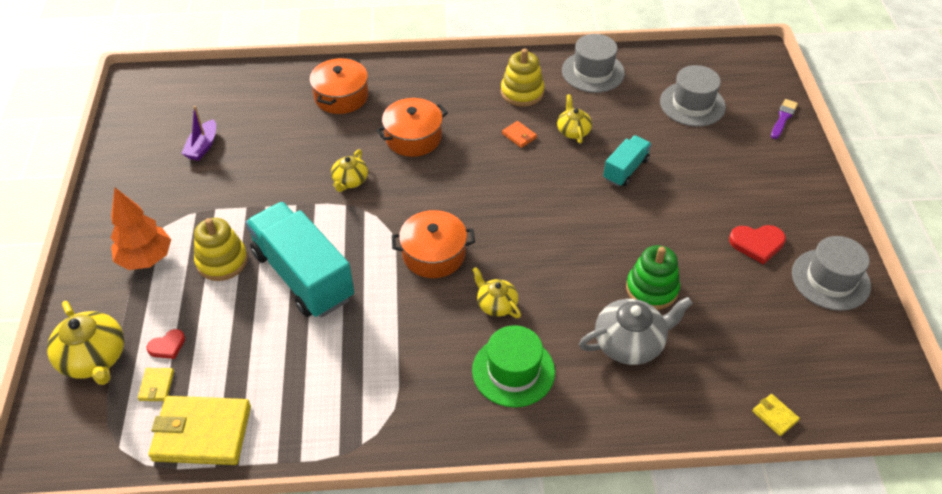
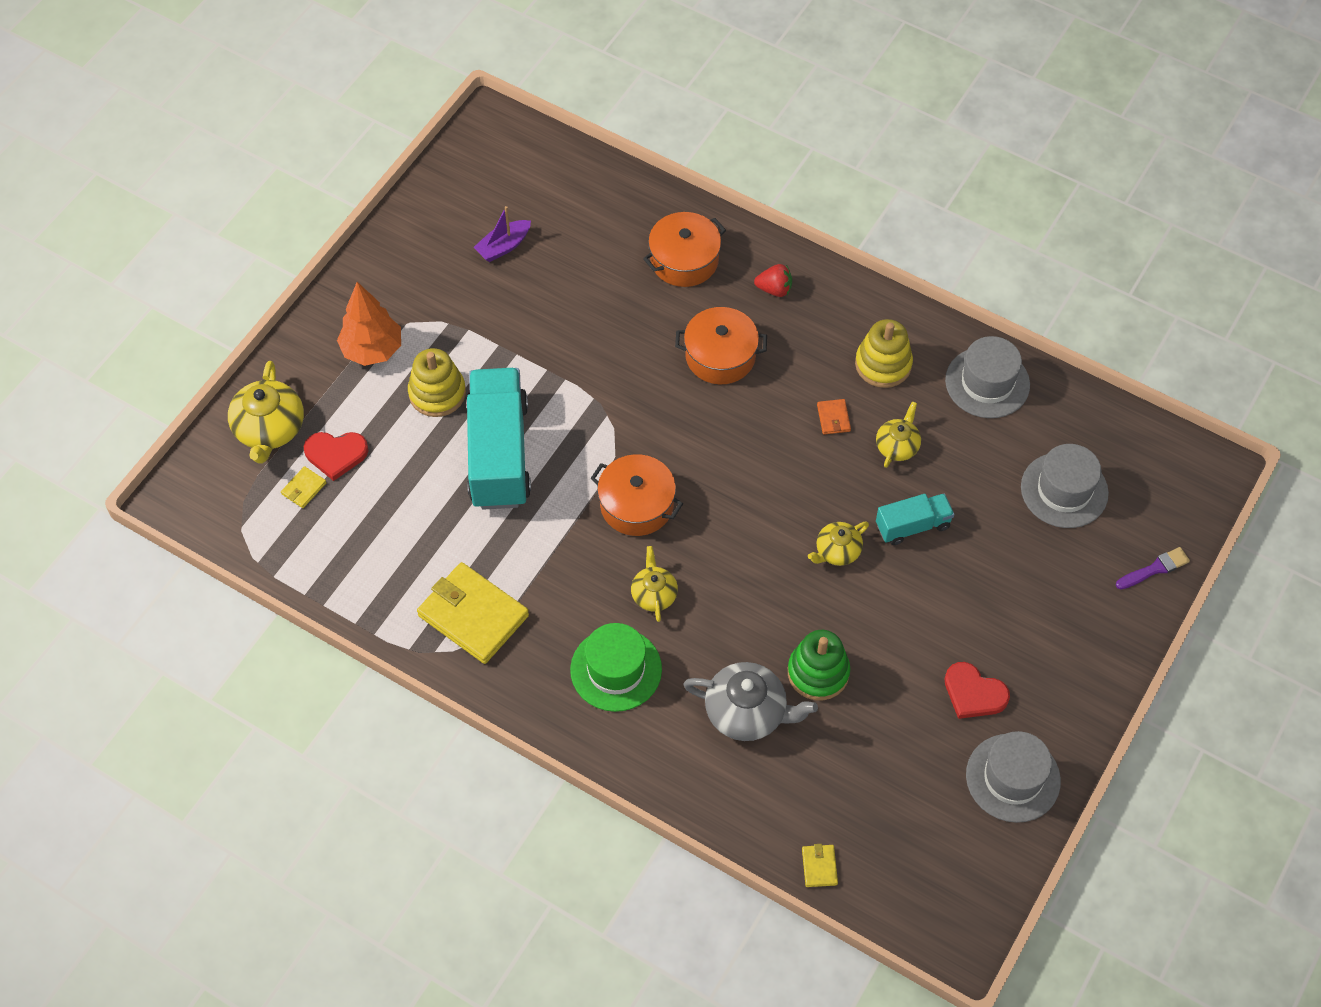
camera: 35 degrees right, 10 degrees up
red heart [146,329,185,359] -> red heart [303,432,368,481], size x1.58
yellow wallet [149,396,251,465] -> yellow wallet moved to [417,562,529,664]
yellow teapot [331,150,368,192] -> yellow teapot moved to [808,522,869,566]
none -> red strawberry [754,264,792,297]

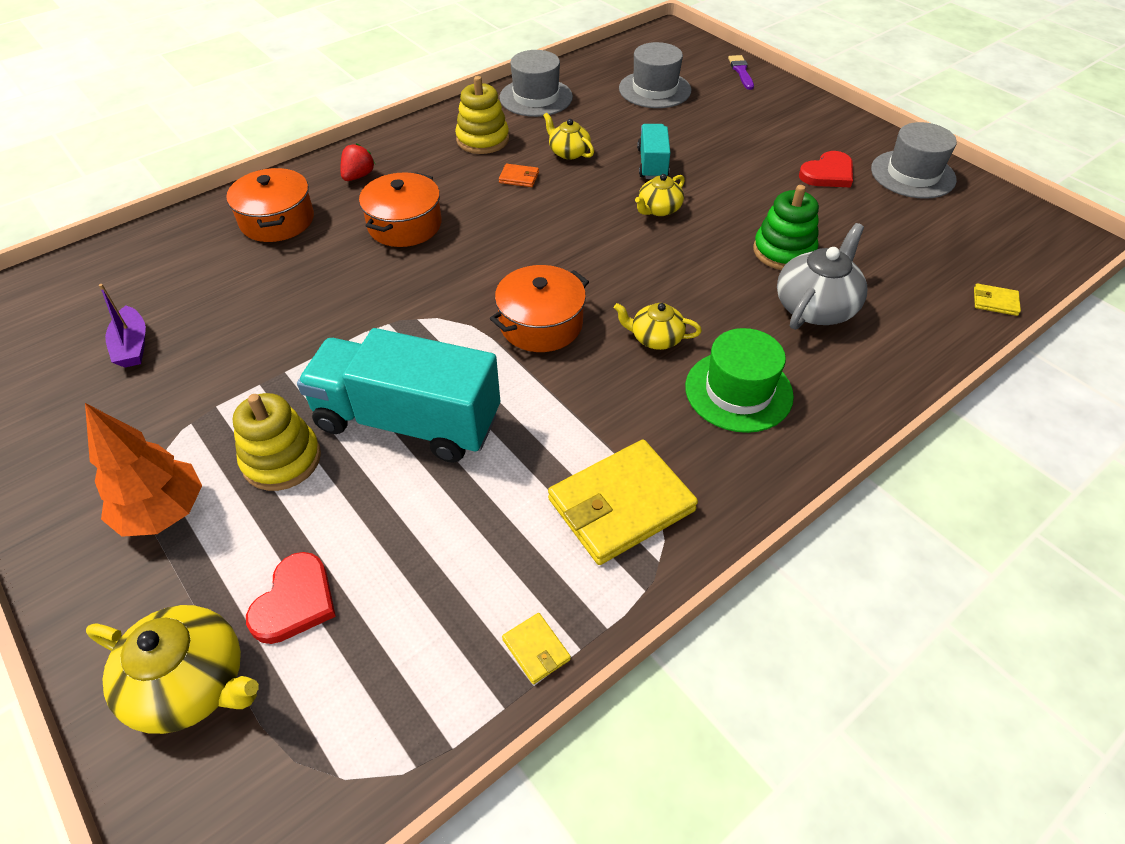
camera: 70 degrees left, 10 degrees down
yellow wallet [281,466,327,508] -> yellow wallet moved to [502,613,571,684]
yellow teapot [808,522,869,566] -> yellow teapot turned 60 degrees clockwise [635,174,685,216]

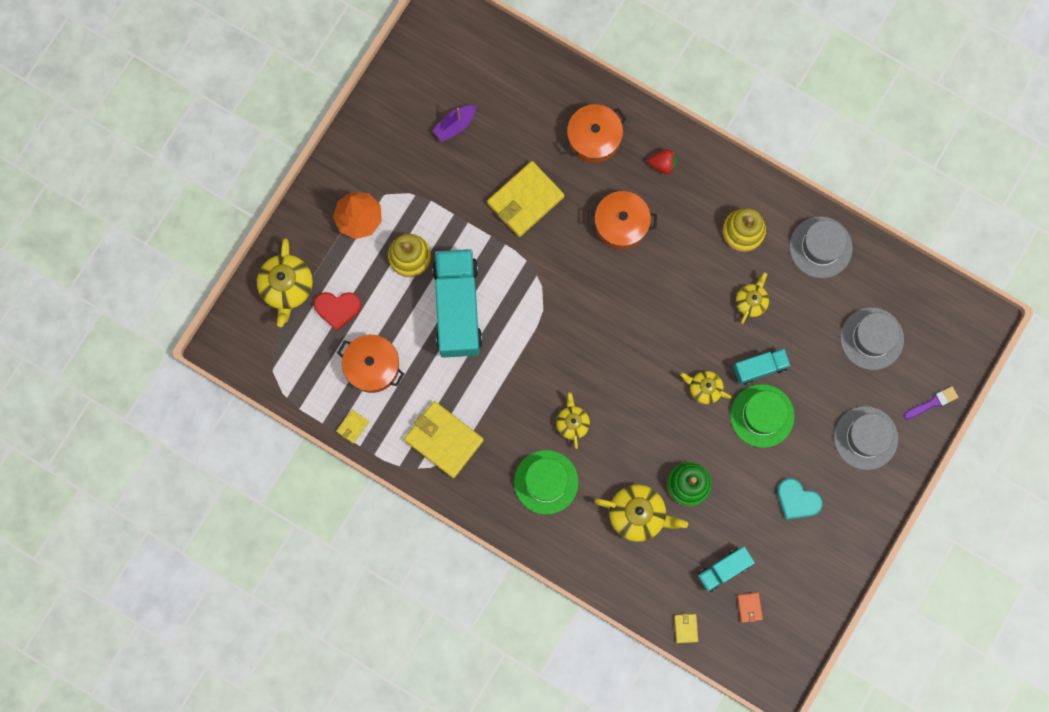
camera: 70 degrees right, 30 degrees up
orange pot [490,265,589,352] -> orange pot moved to [337,335,404,393]
orange wallet [499,164,539,187] -> orange wallet moved to [737,592,763,623]
grey teapot [777,223,867,330] -> yellow teapot [594,485,688,542]
red heart [799,151,853,187] -> turquoise heart [777,478,823,520]
grey hat [871,122,957,199] -> grey hat moved to [834,406,898,470]
none -> yellow wallet [487,161,564,237]
none -> turquoise truck [698,546,755,592]
none -> green hat [730,384,795,448]

